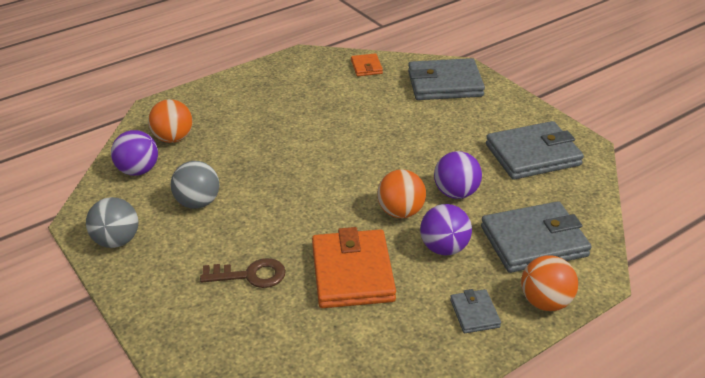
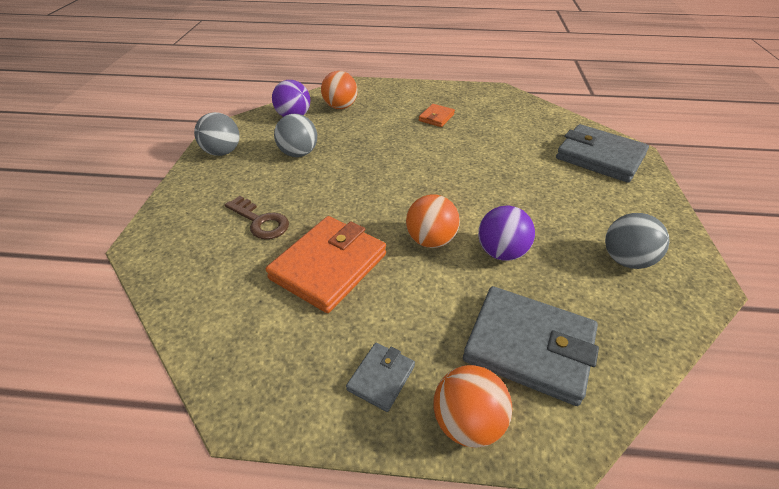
camera: 40 degrees right, 5 degrees up
orange wallet [351,53,383,76] -> orange wallet moved to [419,104,455,127]
purple ball [420,204,472,255] -> none
grey wallet [486,121,584,180] -> grey ball [605,213,669,269]

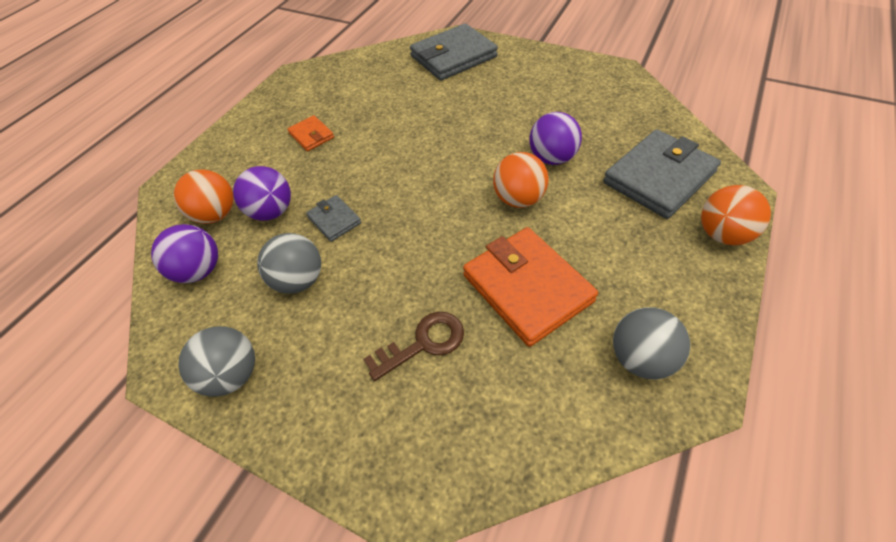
camera: 65 degrees left, 10 degrees up
grey wallet [346,343,415,412] -> grey wallet moved to [306,195,361,242]
grey ball [605,213,669,269] -> grey ball moved to [613,307,690,380]
none -> purple ball [233,166,291,221]

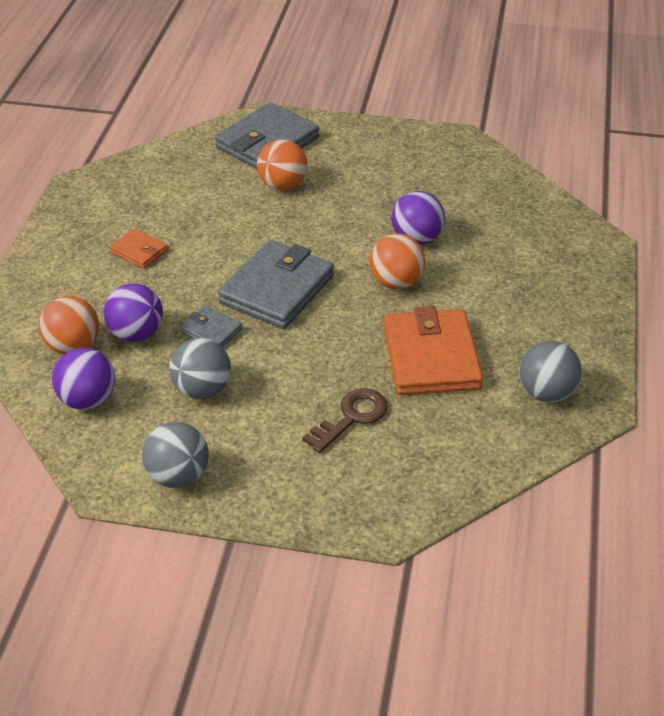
camera: 20 degrees left, 10 degrees down
orange wallet [463,227,598,347] -> orange wallet turned 45 degrees clockwise [384,306,483,395]
grey wallet [603,129,721,219] -> grey wallet moved to [218,240,334,329]
orange ball [701,185,771,245] -> orange ball moved to [257,140,307,191]

